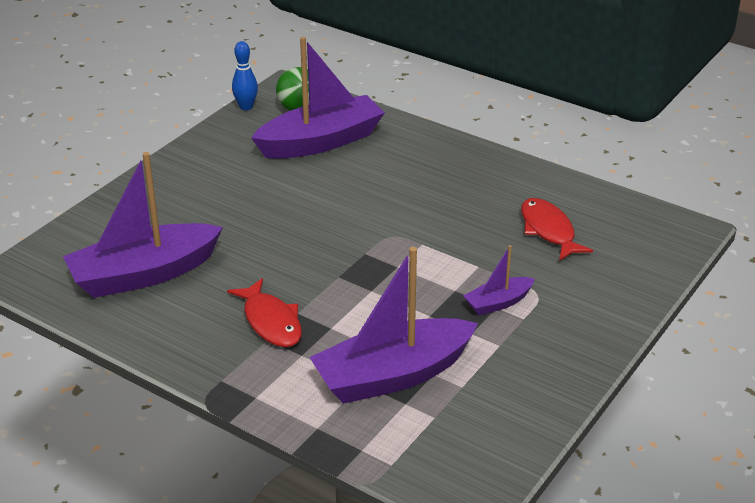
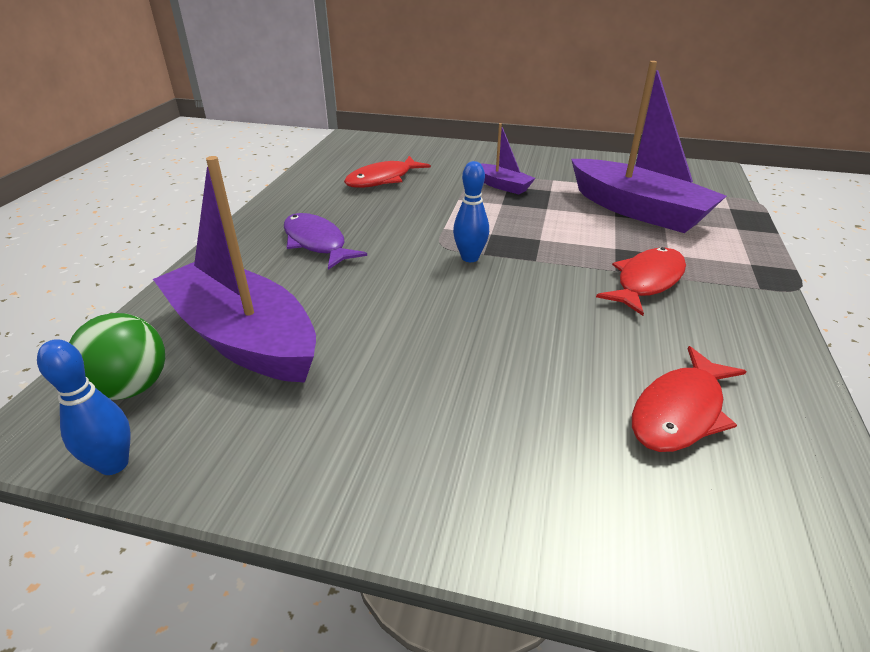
camera: 110 degrees left, 0 degrees up
purple boat [63,152,223,298] -> red fish [632,346,747,452]
none -> purple fish [284,213,367,270]
none -> blue bowling pin [453,161,489,262]

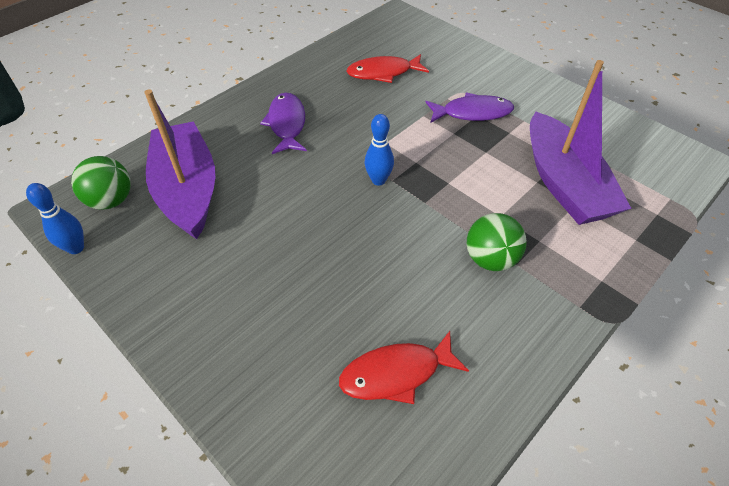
camera: 30 degrees right, 15 degrees up
purple boat [480,123,535,194] -> purple fish [425,92,514,123]
red fish [596,247,686,316] -> green ball [467,213,527,271]

